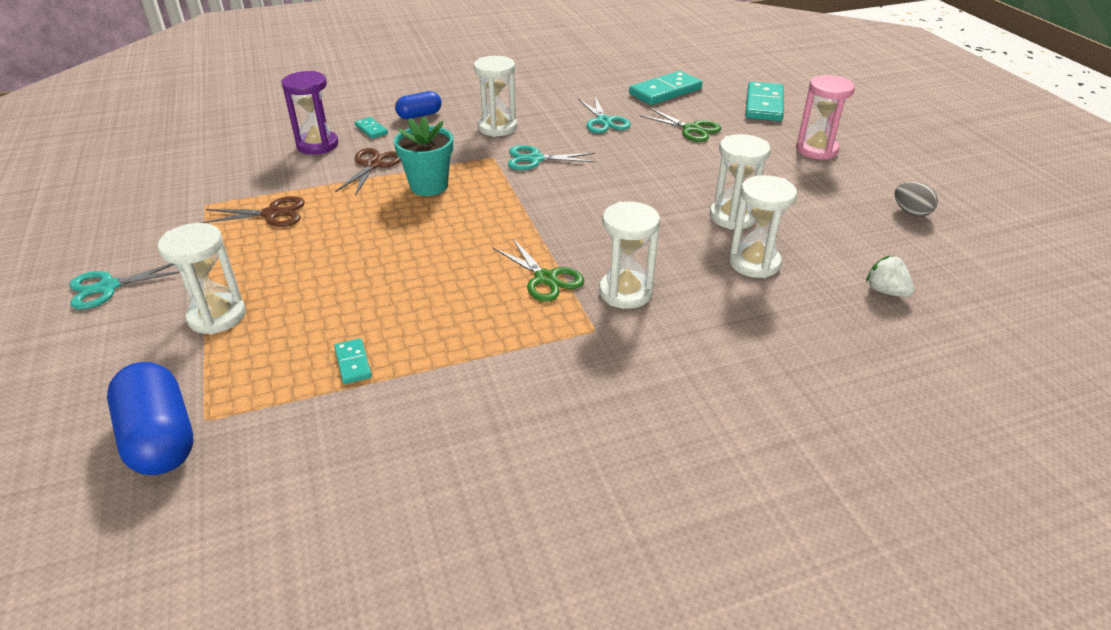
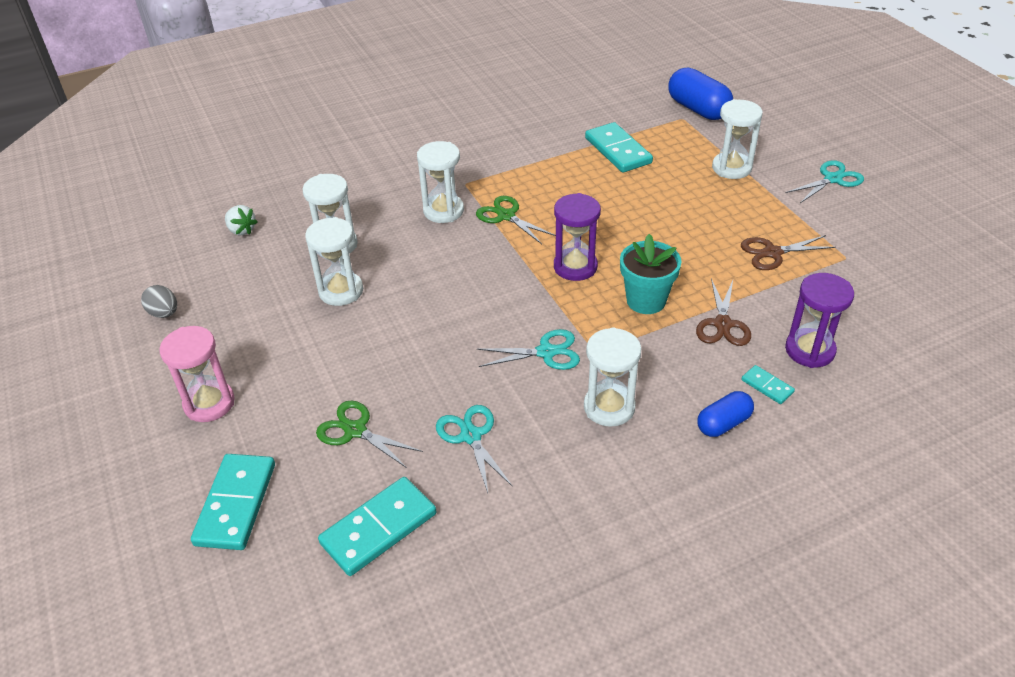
camera: 175 degrees right, 5 degrees up
turquoise domino [334,338,372,384] -> turquoise domino [585,122,653,173], size x2.01
none -> purple hourglass [554,193,601,281]

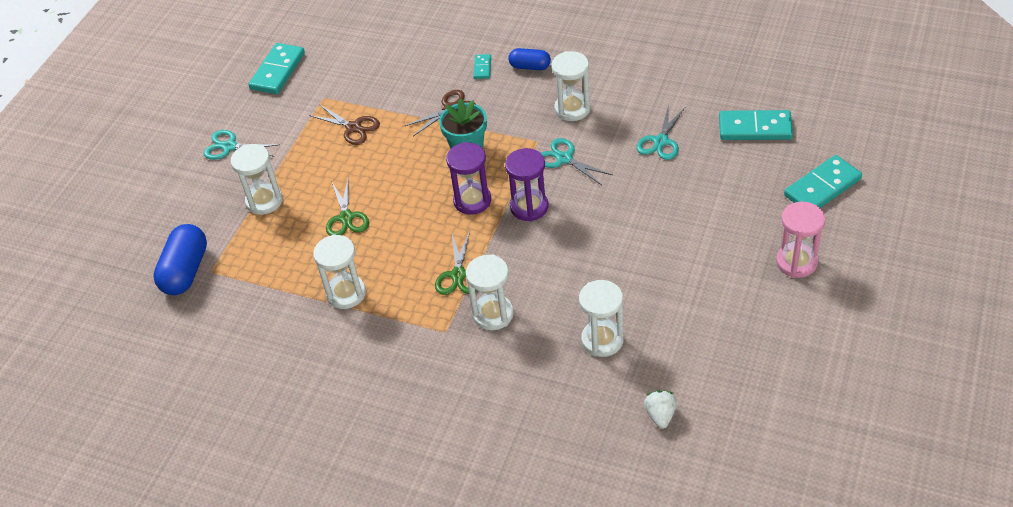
camera: 130 degrees left, 5 degrees up
grey egg [141,285,177,318] -> none
white hourglass [305,217,363,306] -> white hourglass moved to [313,234,366,309]
green scissors [316,401,423,468] -> green scissors moved to [326,176,369,236]
turquoise domino [585,122,653,173] -> turquoise domino moved to [249,43,305,94]
purple hourglass [785,273,854,368] -> purple hourglass moved to [505,148,548,221]

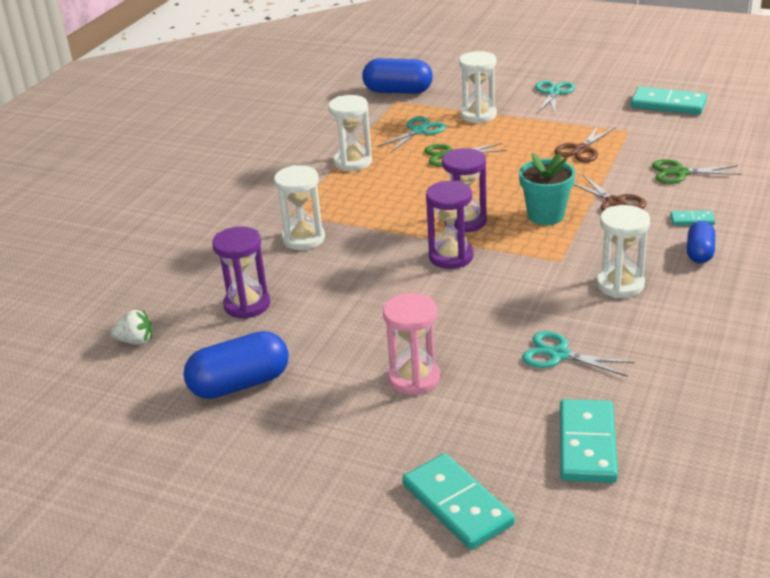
camera: 90 degrees right, 15 degrees down
green scissors [435,231,477,295] -> green scissors moved to [652,159,742,184]
turquoise scissors [541,138,612,185] -> turquoise scissors moved to [377,116,446,153]
white hourglass [579,280,624,357] -> purple hourglass [212,226,270,319]
pink hourglass [776,201,825,278] -> pink hourglass moved to [383,293,440,395]
none -> blue capsule [183,331,289,399]

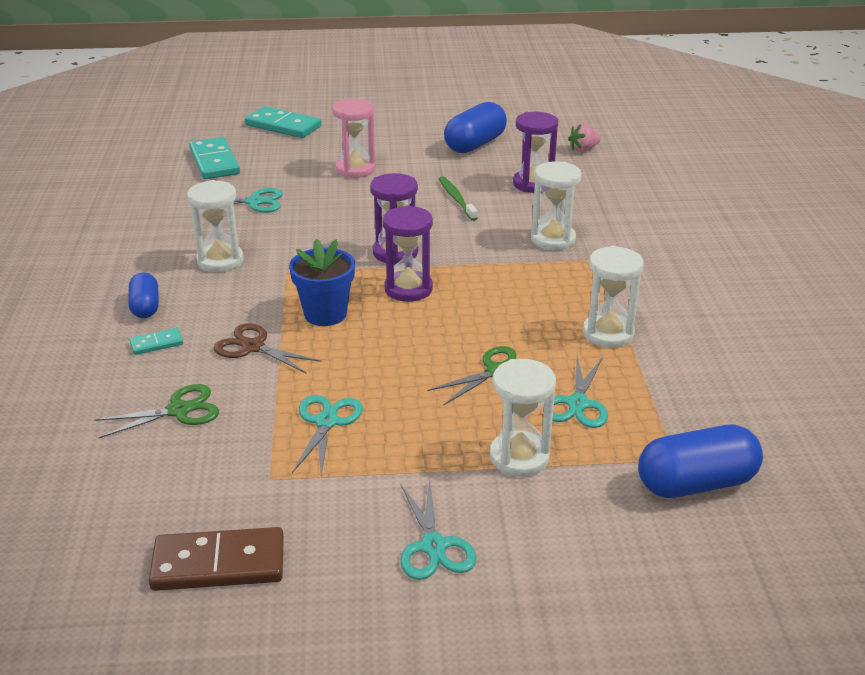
camera: 150 degrees right, 0 degrees up
white strawberry [111,310,152,345] -> pink strawberry [568,123,601,152]
turquoise flower pot [519,153,575,225] -> blue flower pot [289,239,355,326]
brown scissors [554,125,615,163] -> turquoise scissors [292,395,363,475]
turquoise domino [631,87,707,115] -> brown domino [149,527,284,591]
none -> green toothbrush [439,176,478,221]

